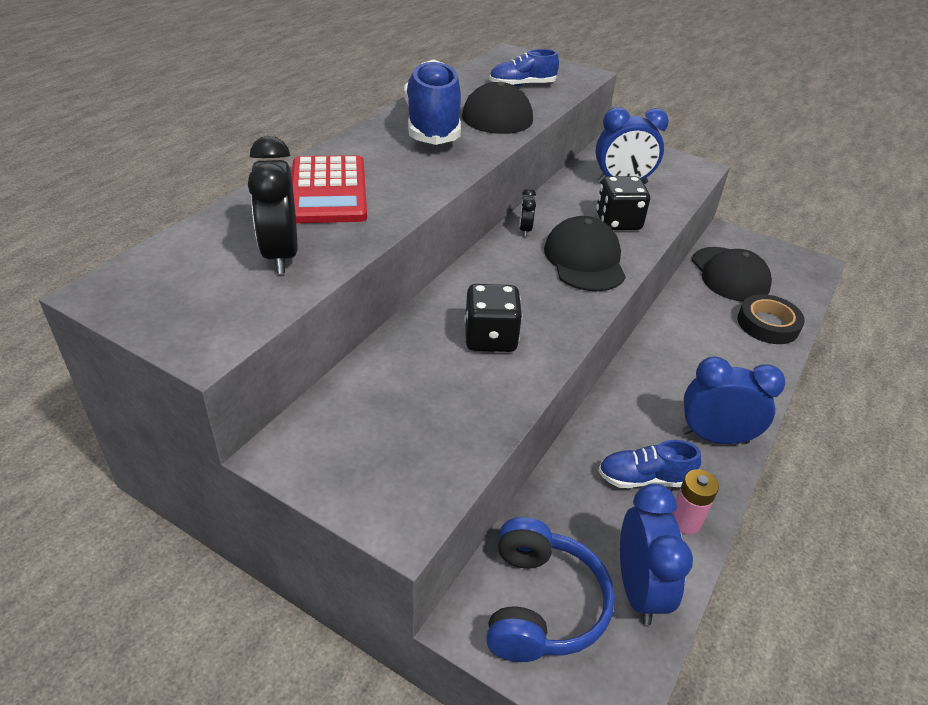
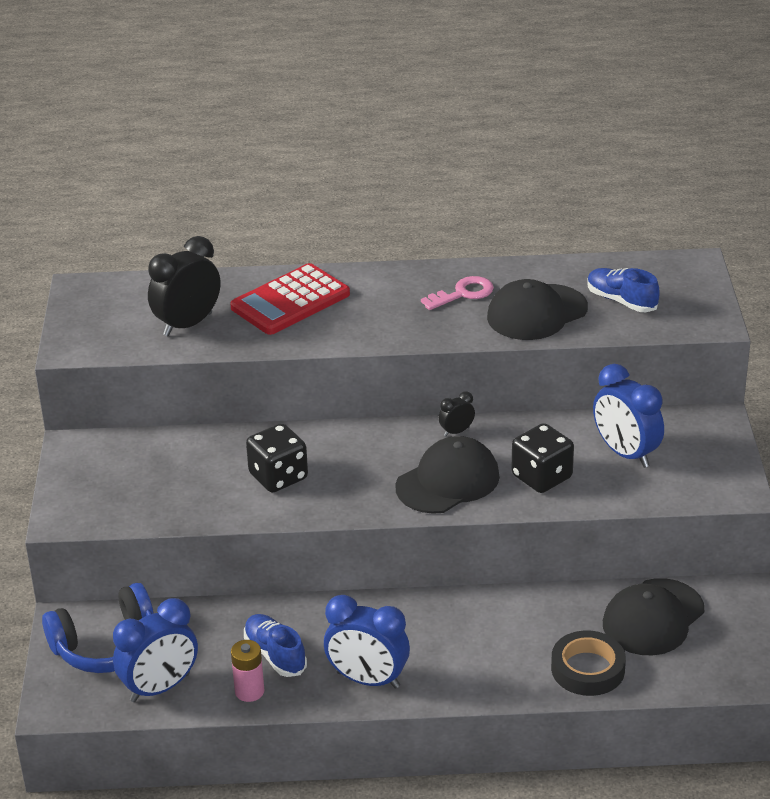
camera: 60 degrees right, 5 degrees down
blue shoe [404,59,461,145] -> pink key [421,276,494,310]
blue clock [682,356,785,444] -> blue clock turned 135 degrees clockwise [324,595,410,689]

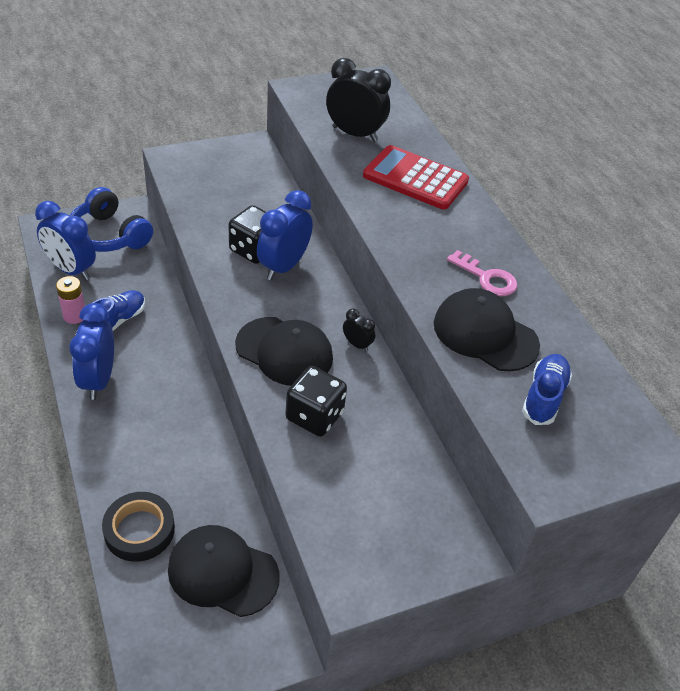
camera: 65 degrees right, 10 degrees up
blue clock [593,364,664,468] -> blue clock moved to [257,190,313,280]

